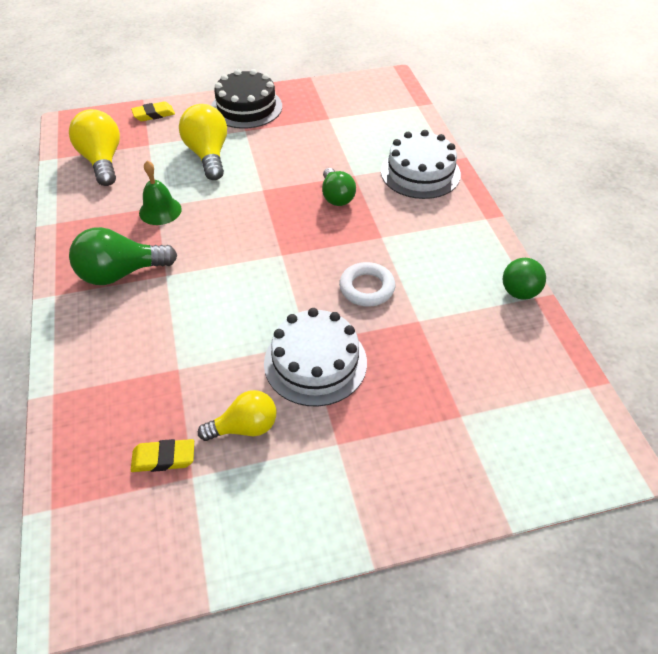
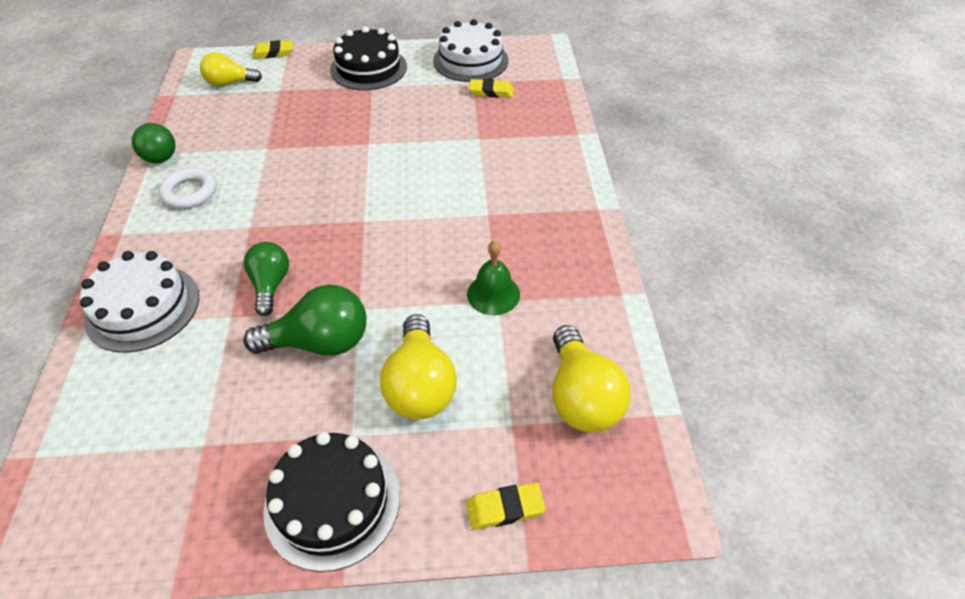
camera: 170 degrees left, 0 degrees up
green light bulb [69,227,177,285] -> green light bulb moved to [244,284,366,356]
yellow light bulb [198,390,276,441] -> yellow light bulb moved to [200,52,262,86]
white cake [264,308,367,406] -> white cake moved to [433,19,509,82]
white ring [339,262,395,307] -> white ring moved to [158,167,217,209]
none -> yellow eraser [252,40,293,59]
none -> black cake [330,26,407,90]

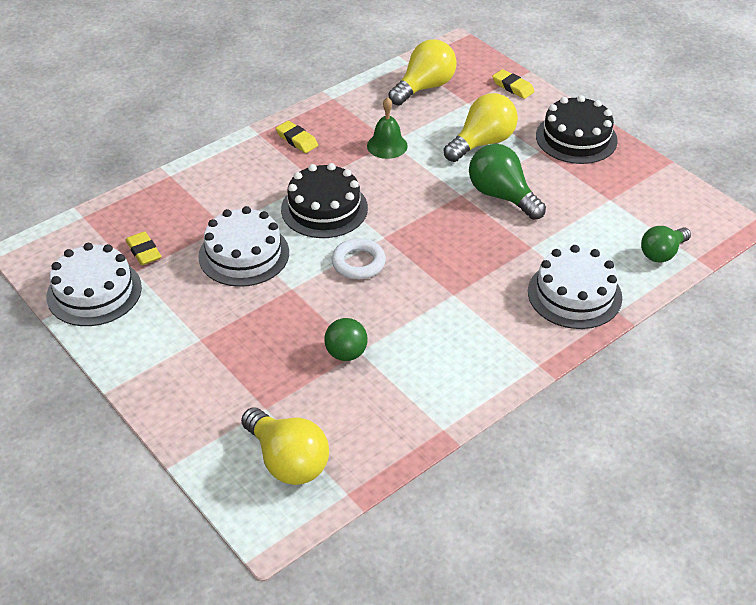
camera: 125 degrees left, 5 degrees down
green ball [132,123,175,163] -> green ball moved to [324,318,368,361]
white ring [158,167,217,209] -> white ring moved to [331,238,386,279]
yellow light bulb [200,52,262,86] -> yellow light bulb [241,408,329,485], size x1.50
green light bulb [244,242,289,316] -> green light bulb moved to [641,226,691,263]
yellow eraser [252,40,293,59] -> yellow eraser moved to [276,121,318,153]
black cake [330,26,407,90] -> black cake moved to [281,163,368,238]
none -> white cake [198,206,289,287]

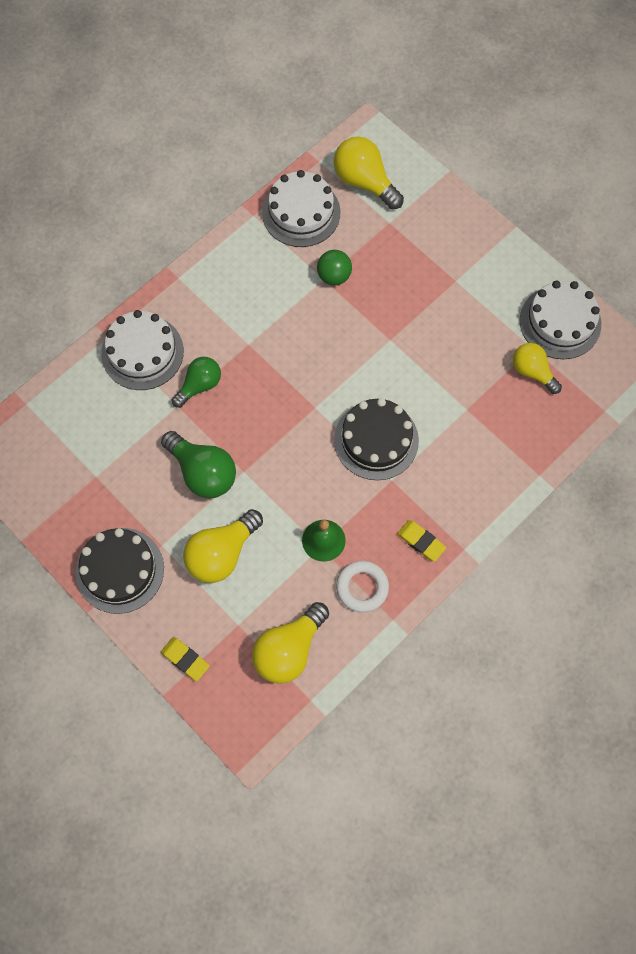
camera: 175 degrees right, 25 degrees up
yellow eraser [126,231,161,265] -> yellow light bulb [513,343,562,394]
white cake [198,206,289,287] -> white cake moved to [262,170,341,247]
white ring [331,238,386,279] -> white ring moved to [336,561,389,612]
green light bulb [641,226,691,263] -> green light bulb moved to [172,357,221,408]

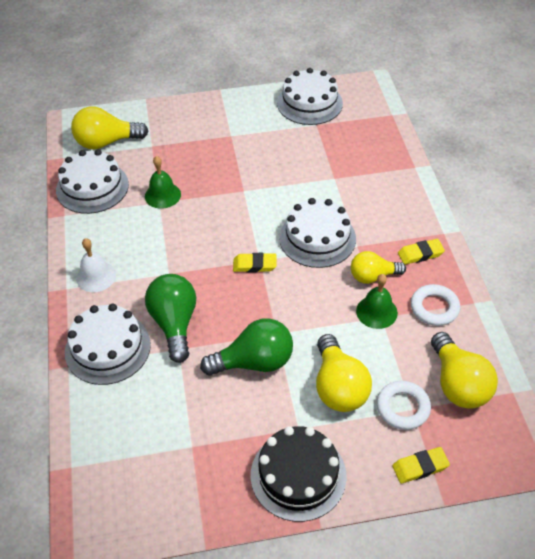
camera: 55 degrees left, 20 degrees down
green light bulb [172,357,221,408] -> green light bulb [145,274,196,363], size x1.50
green ball [317,250,352,285] -> green bell [145,156,181,209]
black cake [334,398,419,480] -> white cake [279,198,356,268]
yellow light bulb [513,343,562,394] -> yellow light bulb moved to [351,251,406,284]
none -> white bell [76,238,116,292]
none -> yellow eraser [233,253,277,273]
none -> white ring [377,381,431,430]

